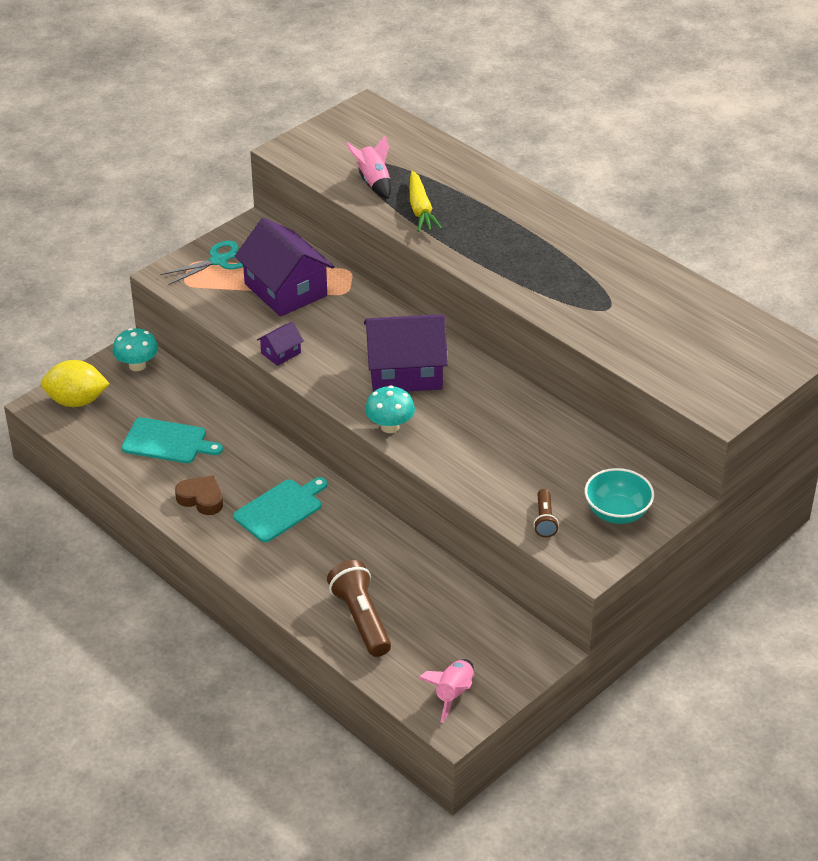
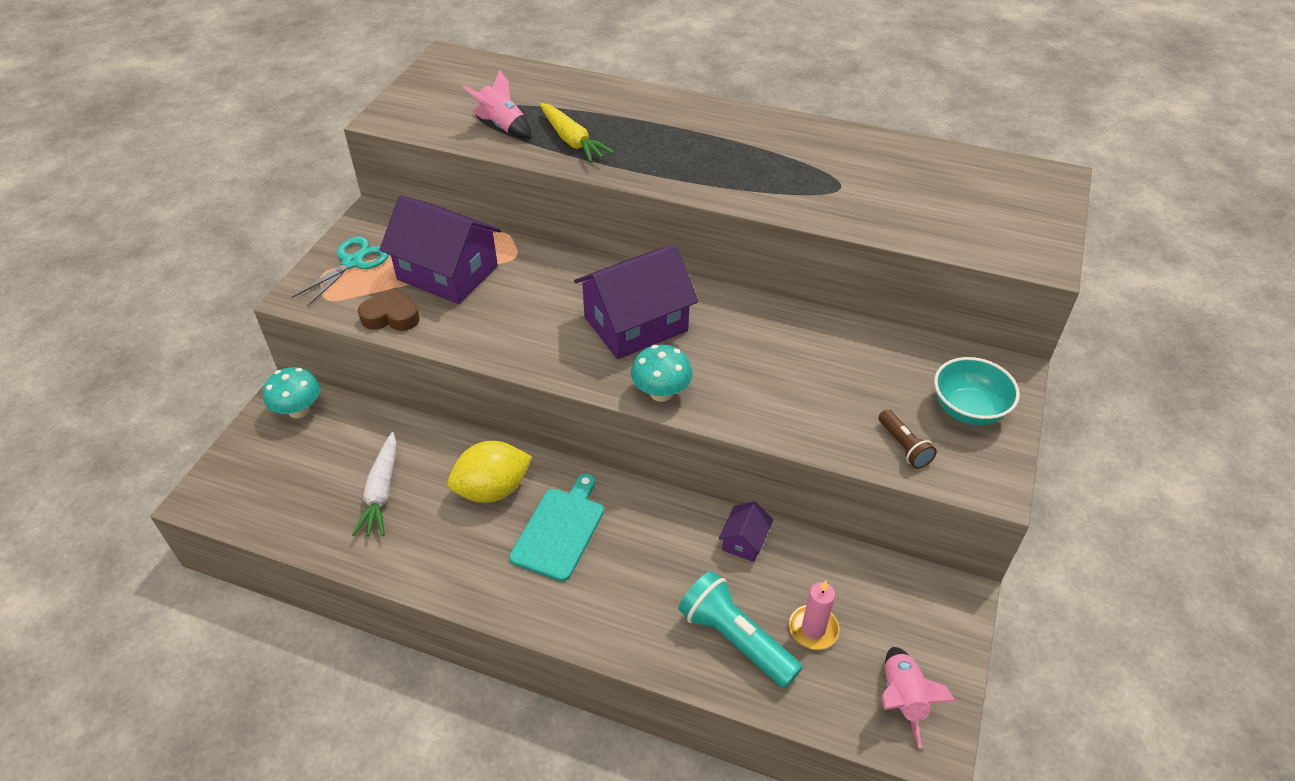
camera: 25 degrees left, 5 degrees up
yellow lemon [41,360,110,407] -> yellow lemon moved to [448,441,532,503]
turquoise cutting board [122,417,223,463] -> white carrot [352,432,397,536]
brown heart [175,475,223,515] -> brown heart moved to [358,287,420,331]
purple house [257,322,304,366] -> purple house moved to [719,501,773,562]
brown flashlight [327,560,391,657] -> turquoise flashlight [679,571,803,688]
none -> pink candle [789,580,839,650]

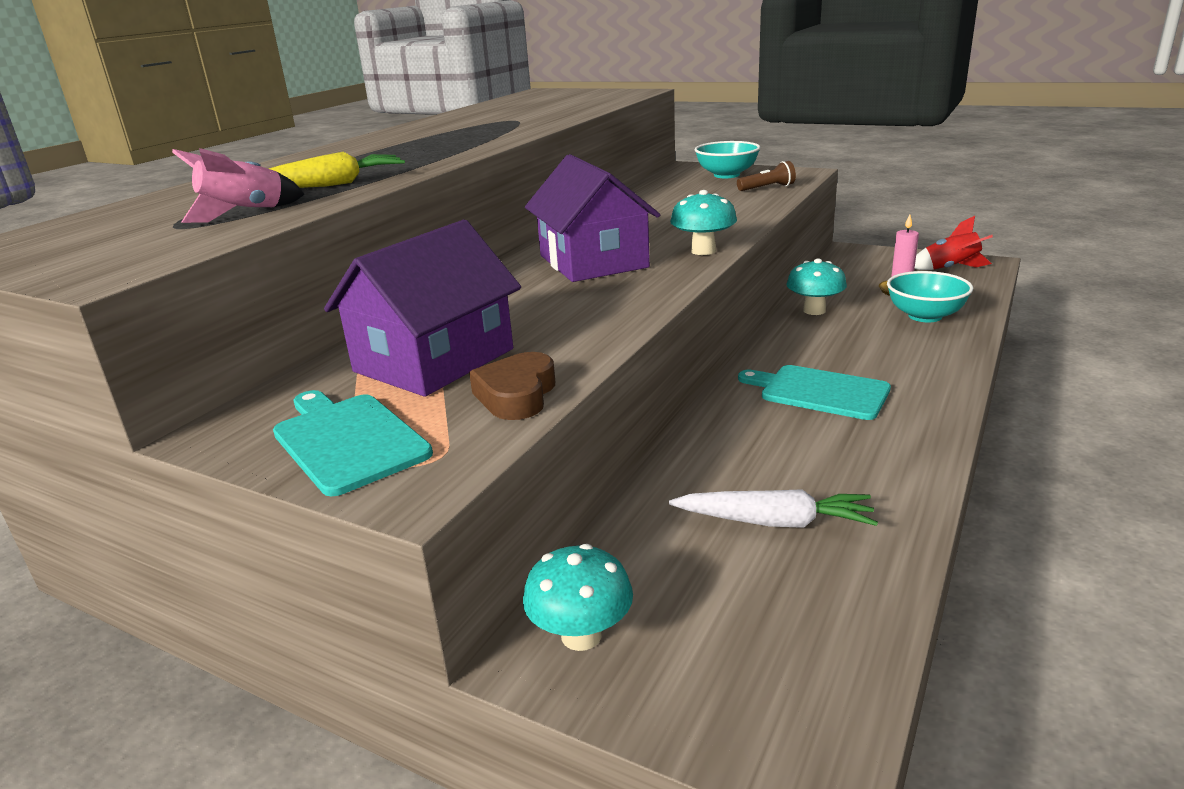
camera: 80 degrees left, 20 degrees down
turquoise scissors [291,237,389,307] -> turquoise cutting board [273,390,433,496]
yellow lemon [448,441,532,503] -> none
turquoise flashlight [679,571,803,688] -> turquoise bowl [887,271,973,322]
purple house [719,501,773,562] -> turquoise mushroom [786,258,847,315]
pink rocket [881,647,955,748] -> red rocket [915,216,993,270]

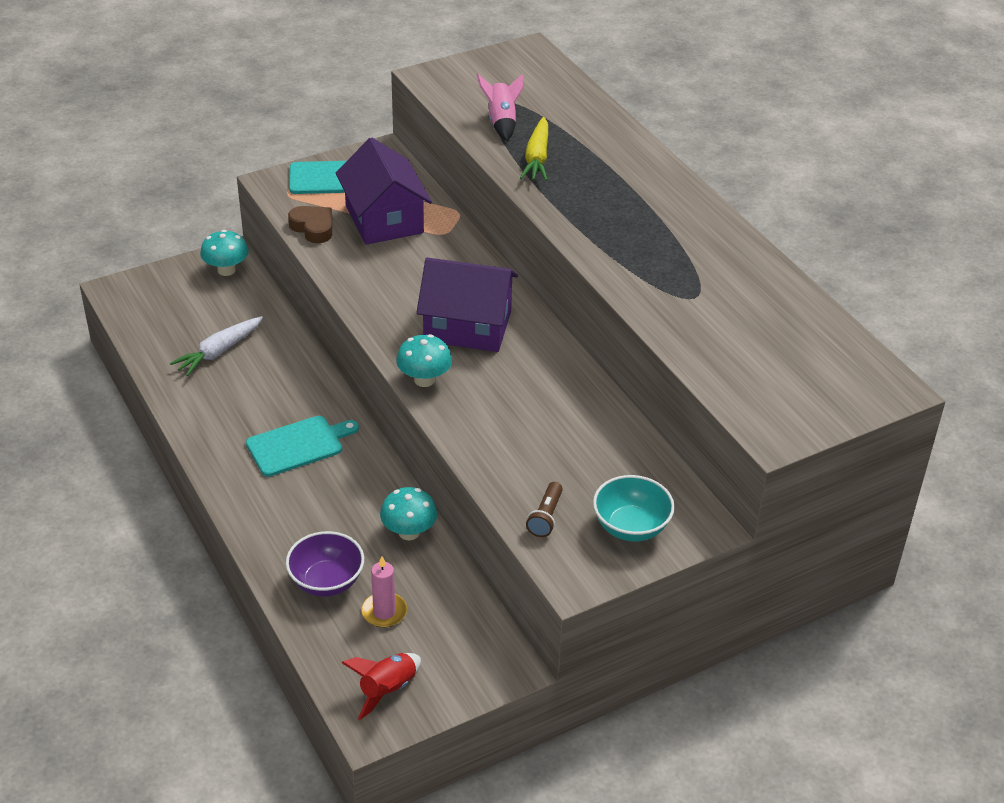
camera: 120 degrees right, 15 degrees up
turquoise bowl [887,271,973,322] -> purple bowl [286,531,364,597]

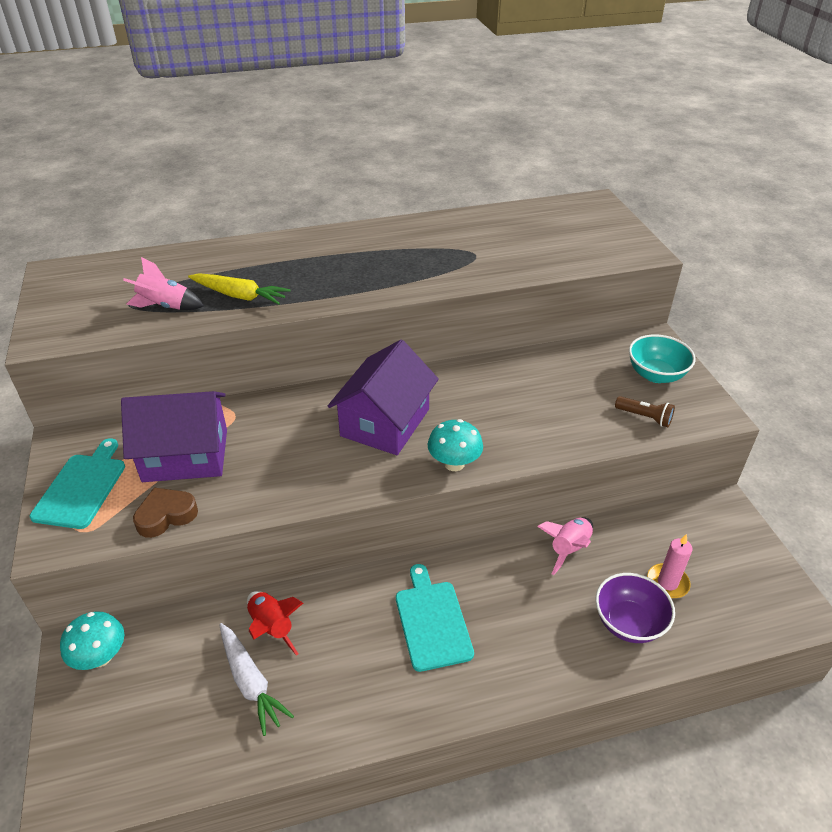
camera: 75 degrees left, 0 degrees up
red rocket [342,653,421,720] -> red rocket moved to [247,591,303,656]
turquoise mushroom [380,487,437,540] -> pink rocket [537,517,593,575]

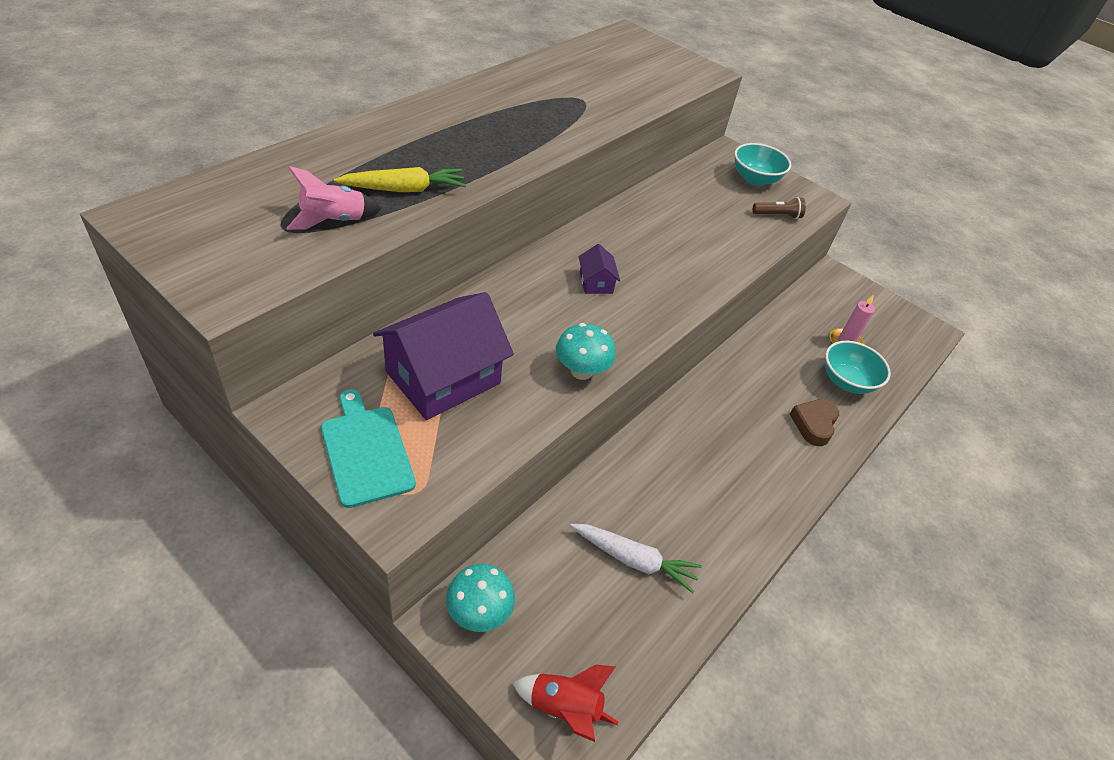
camera: 40 degrees left, 5 degrees up
brown heart [133,488,198,538] -> brown heart moved to [790,399,839,446]
red rocket [247,591,303,656] -> red rocket moved to [512,665,618,742]
purple house [328,340,439,455] -> purple house [578,244,620,294], size x0.45
turquoise cutting board [396,564,474,672] -> none
turquoise mushroom [428,419,483,471] -> turquoise mushroom moved to [556,323,616,380]
pink rocket [537,517,593,575] -> none
purple bowl [595,573,675,643] -> turquoise bowl [825,341,891,394]

